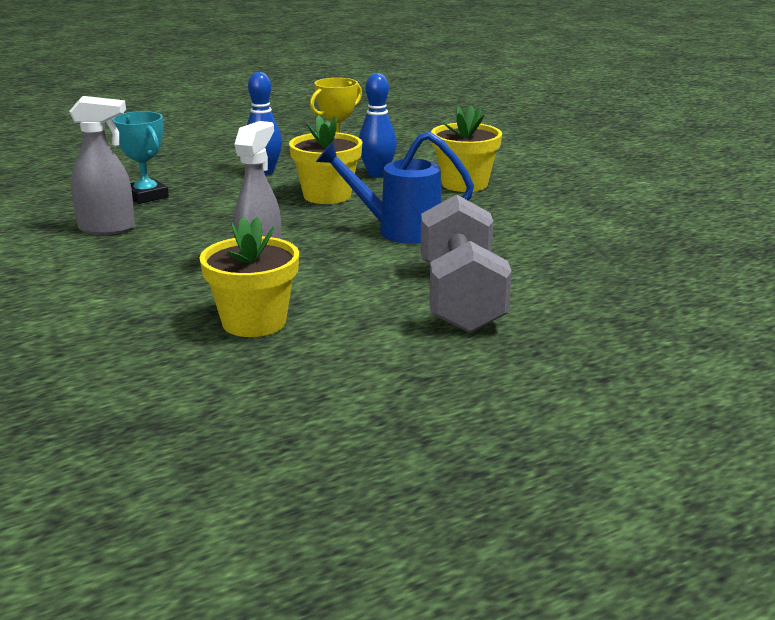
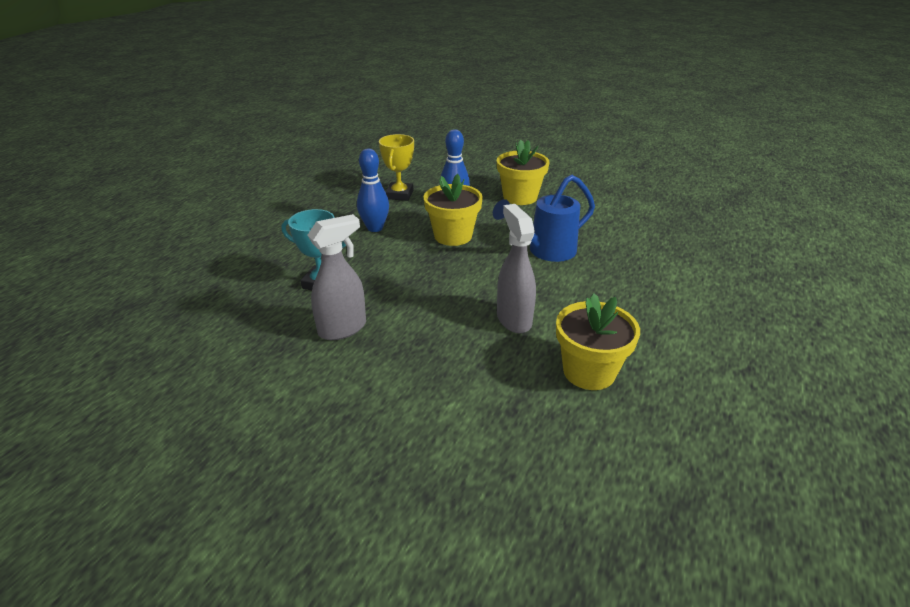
camera: 35 degrees left, 10 degrees up
grey dumbbell [421,194,512,333] -> none

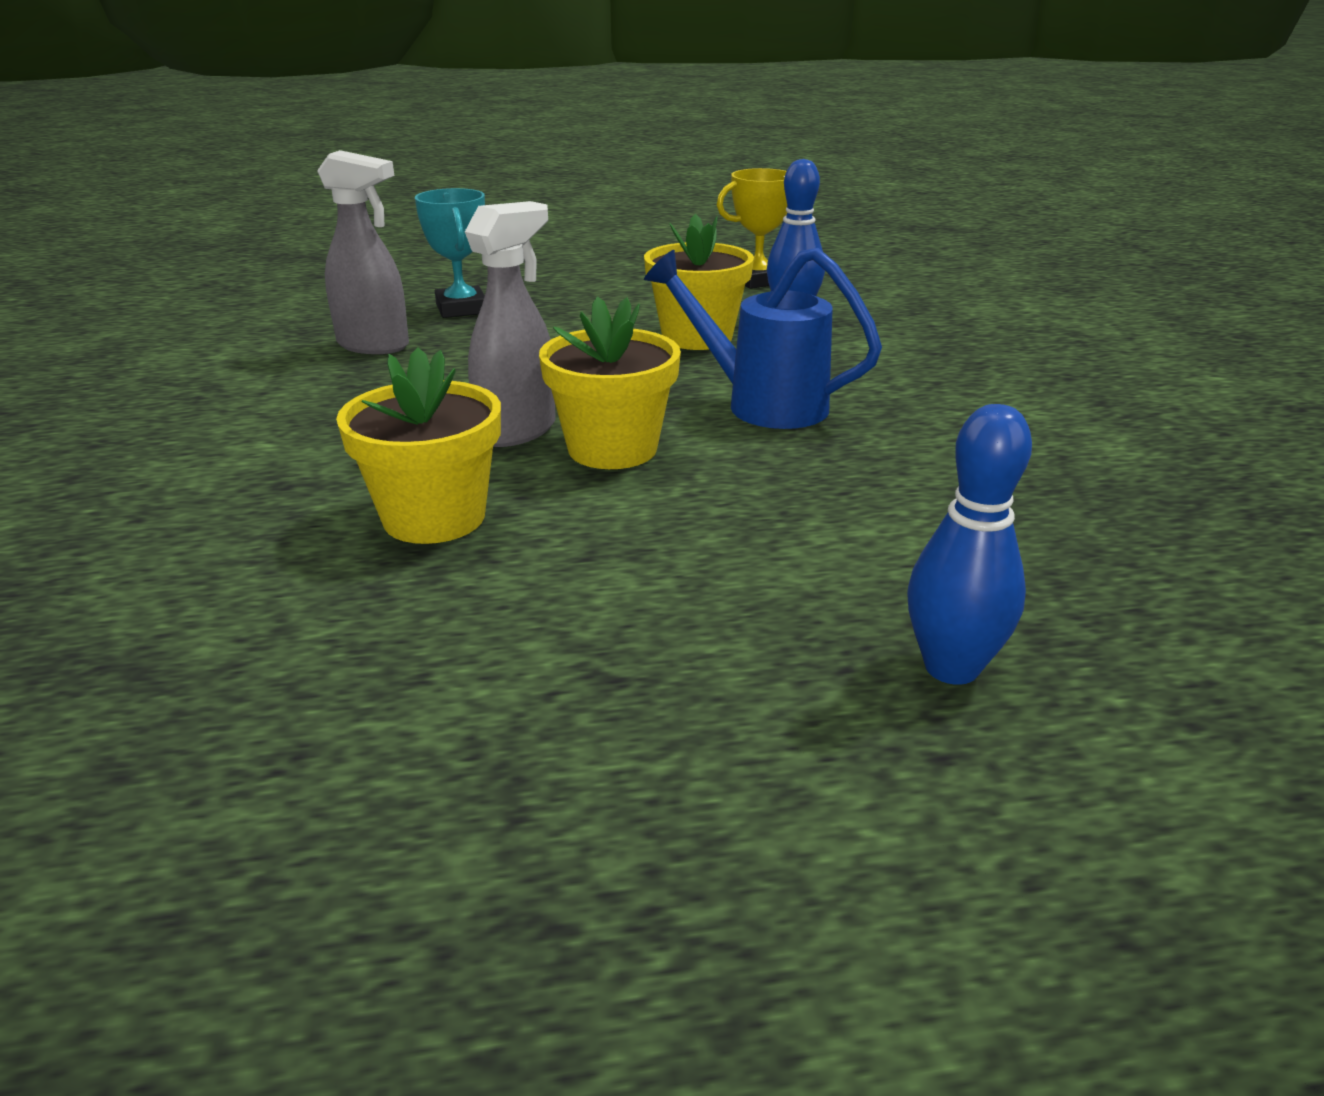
camera: 55 degrees right, 5 degrees down
blue bowling pin [357,149,389,232] -> blue bowling pin moved to [907,404,1032,685]
yellow flower pot [497,140,549,205] -> yellow flower pot moved to [539,296,681,469]

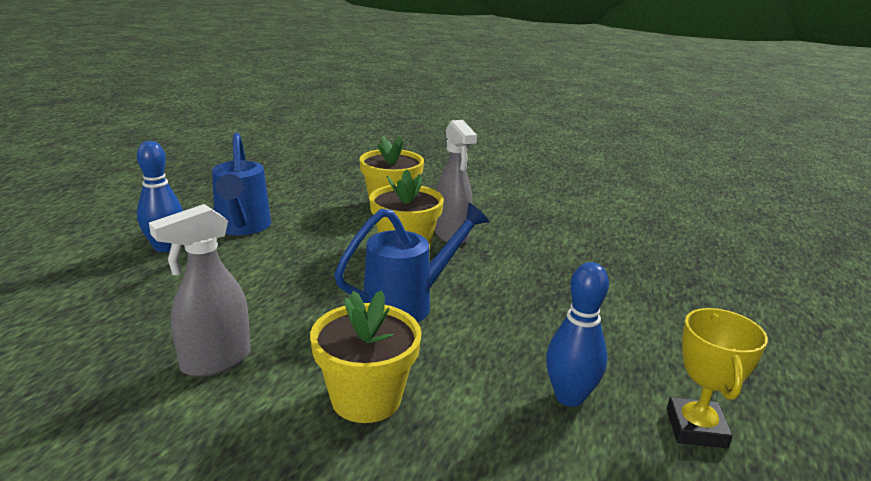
camera: 120 degrees right, 5 degrees down
grey spray bottle [317,150,409,354] -> grey spray bottle moved to [149,204,250,377]
turquoise trophy [415,188,485,318] -> none
yellow flower pot [644,214,754,350] -> yellow flower pot moved to [310,290,422,423]
none -> blue watering can [212,133,271,235]

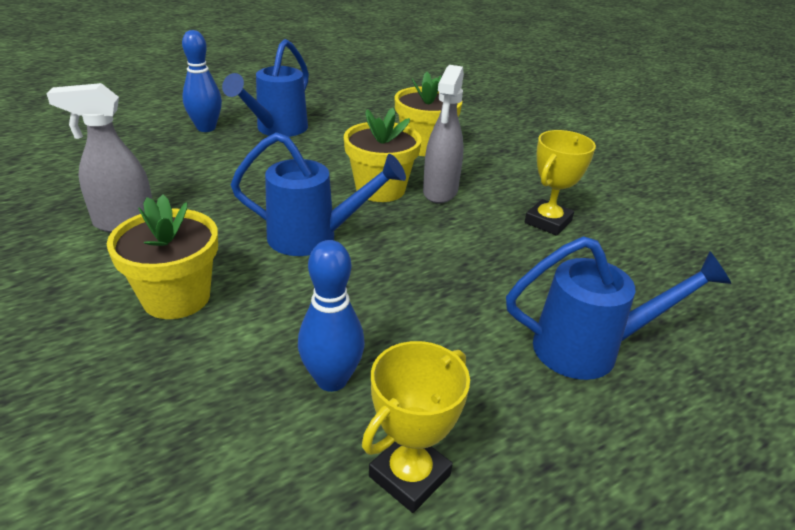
camera: 35 degrees right, 10 degrees up
none -> blue watering can [506,236,731,380]
none -> yellow trophy [525,130,596,236]

